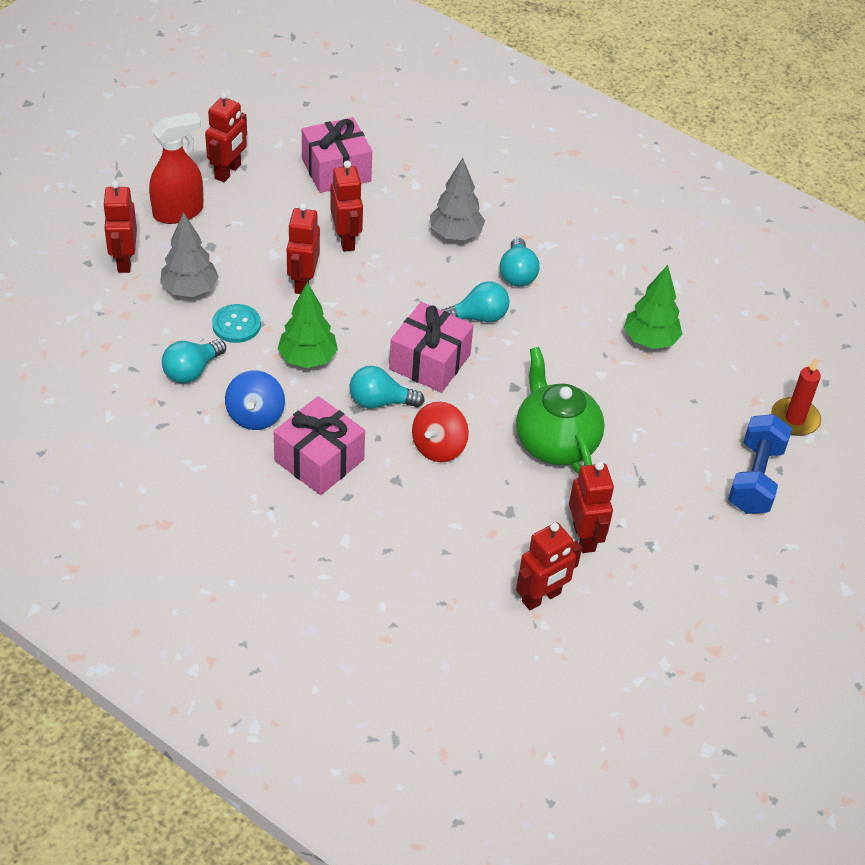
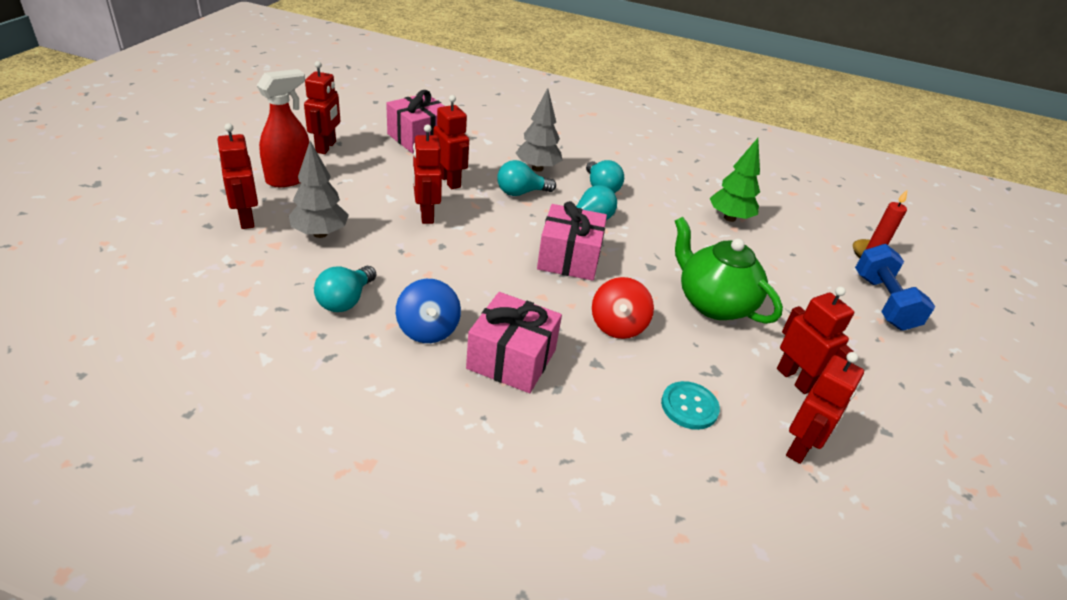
camera: 20 degrees left, 10 degrees down
turquoise button [212,304,261,343] -> turquoise button moved to [661,381,720,430]
green tree [277,282,338,368] -> none
turquoise light bulb [349,366,425,409] -> turquoise light bulb moved to [497,160,556,196]

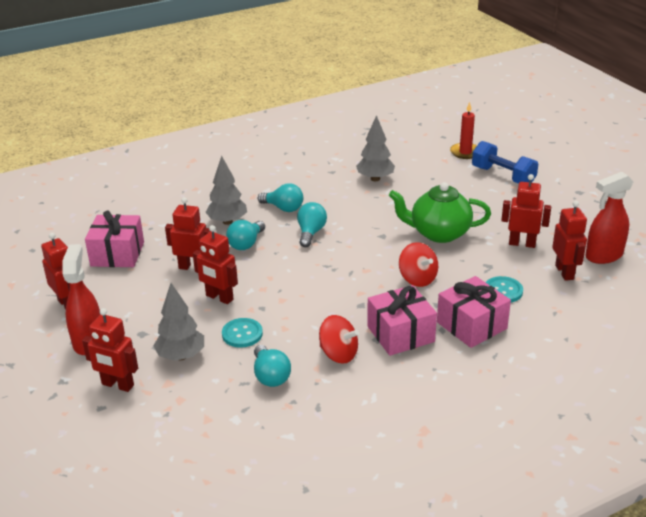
camera: 40 degrees left, 5 degrees down
blue spinning top [396,279,461,343] -> red spinning top [319,315,359,364]
pink gift [537,201,607,281] -> pink gift moved to [437,276,511,348]
green tree [710,138,760,222] -> grey tree [356,115,395,181]
none -> turquoise button [222,318,263,348]
none -> red spray bottle [585,172,634,264]

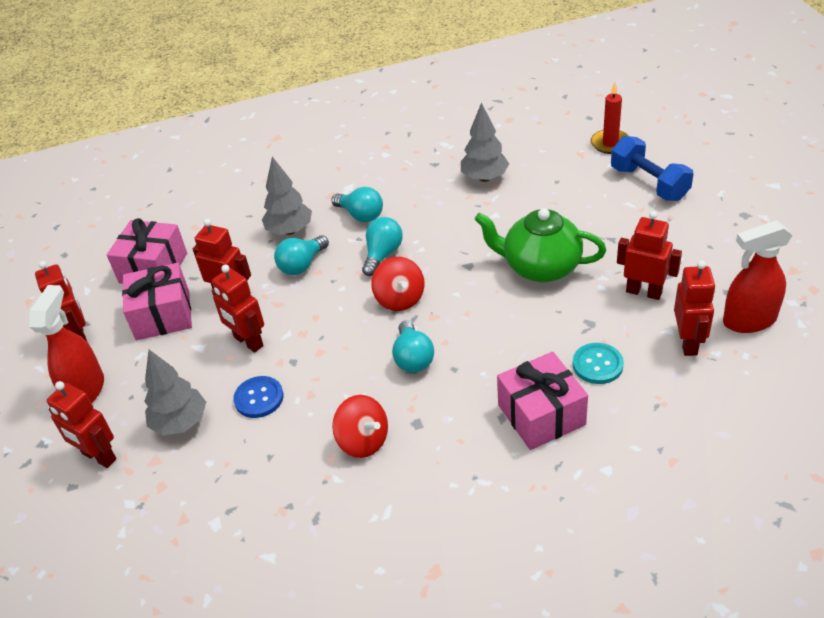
camera: 15 degrees right, 10 degrees up
turquoise button [222,318,263,348] -> blue button [233,376,284,418]
turquoise light bulb [254,345,291,387] -> turquoise light bulb moved to [392,320,434,373]
pink gift [367,285,437,356] -> pink gift moved to [122,263,192,340]
red spinning top [399,242,438,287] -> red spinning top moved to [371,257,424,311]

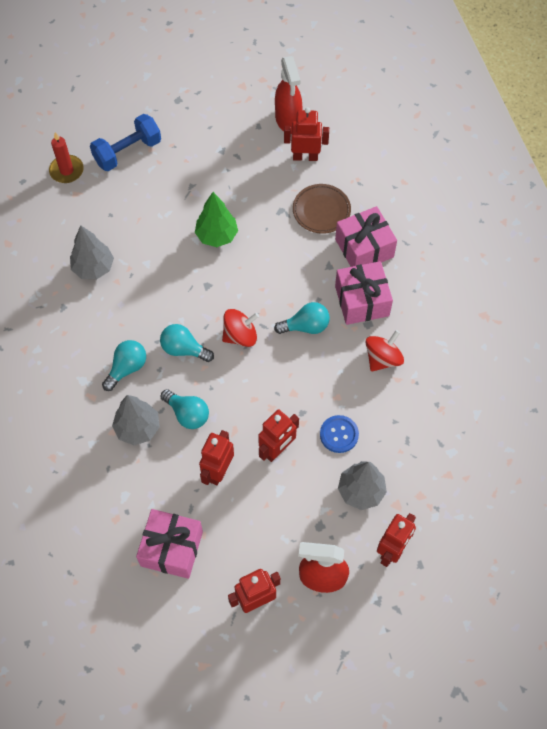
camera: 95 degrees left, 20 degrees up
pink gift [122,263,192,340] -> pink gift moved to [335,261,393,325]
green teapot [474,208,606,282] -> green tree [195,192,238,247]
turquoise button [573,343,624,384] -> brown plate [293,184,351,234]
red robot [617,211,682,300] -> none

